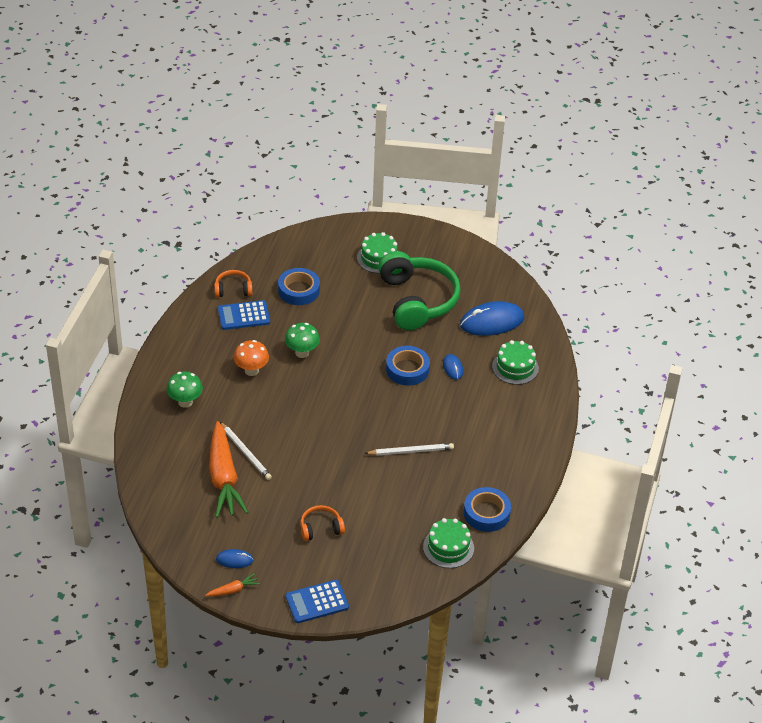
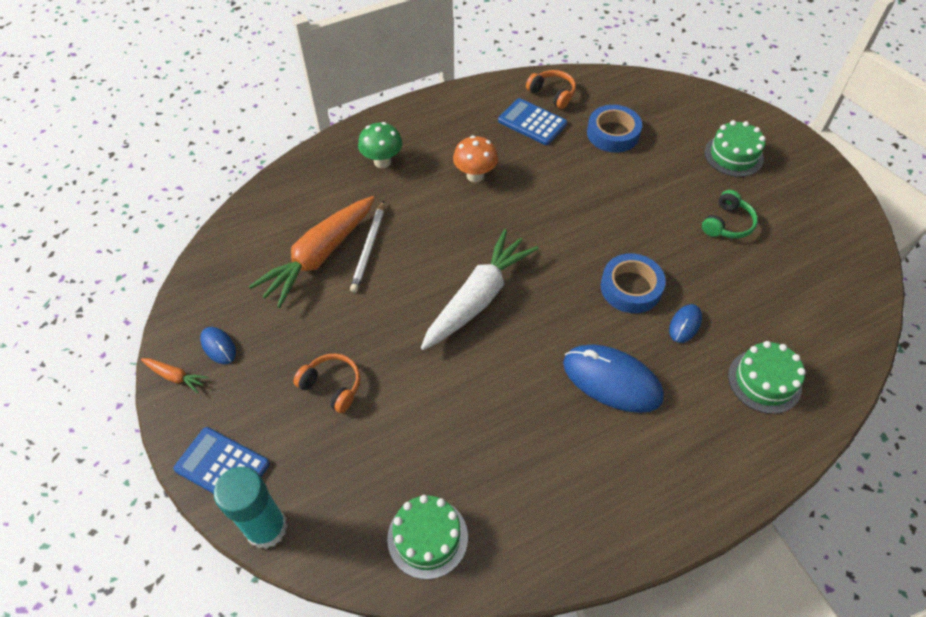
camera: 50 degrees right, 10 degrees up
green mushroom [285,323,320,358] -> none
white pencil [364,443,454,456] -> none
green headphones [378,251,461,330] -> green headphones [702,190,758,239], size x0.45
blue mouse [460,301,525,336] -> blue mouse moved to [563,344,664,413]
blue tape [464,487,511,532] -> none
none -> turquoise glue stick [214,467,287,549]
none -> white carrot [421,229,539,350]

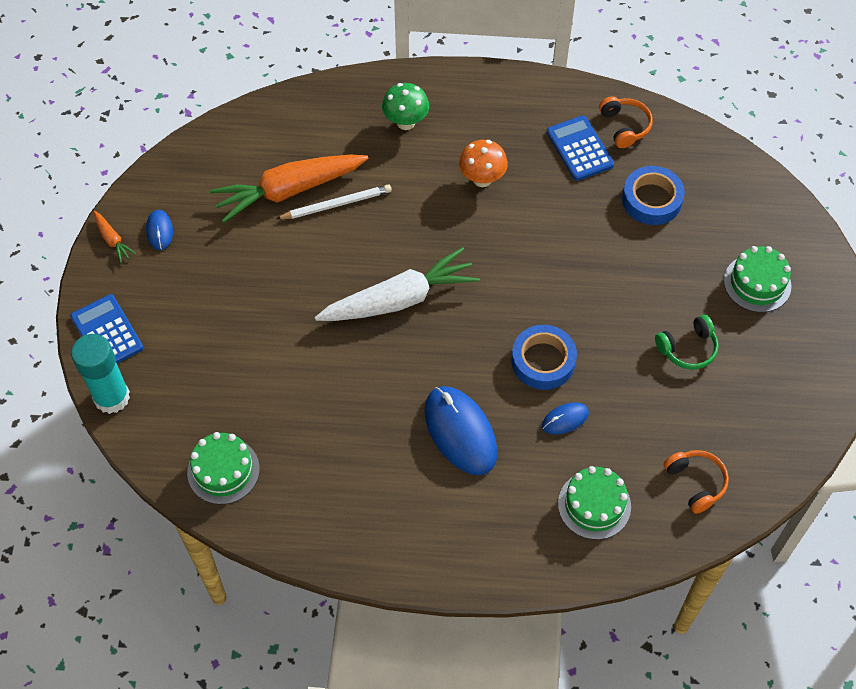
camera: 30 degrees right, 5 degrees up
orange headphones [293,354,360,413] -> orange headphones moved to [663,450,729,514]
white pencil [350,201,384,292] -> white pencil turned 150 degrees counterclockwise [276,184,392,219]

